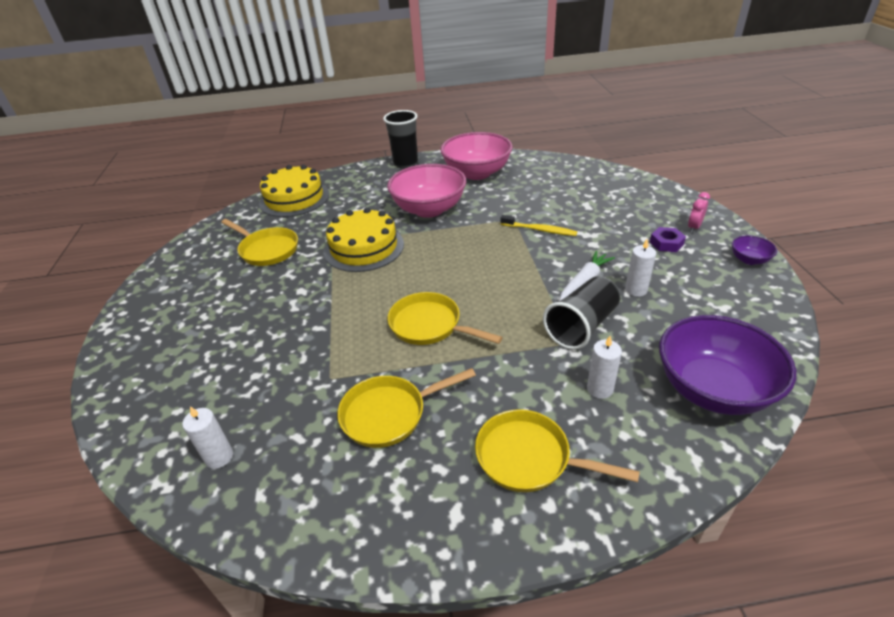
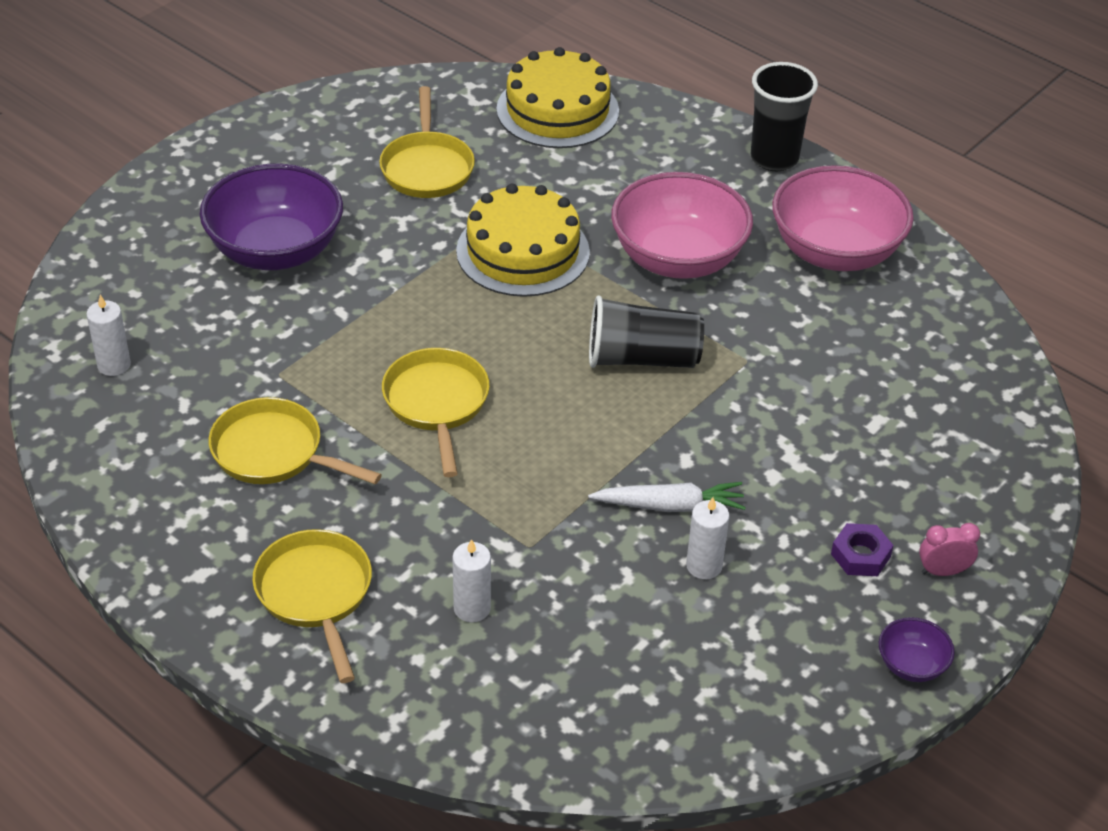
camera: 45 degrees right, 5 degrees up
yellow toothbrush [501,215,577,236] -> none
black cup [543,276,620,350] -> black cup moved to [589,295,704,368]
purple bowl [659,315,796,415] -> purple bowl moved to [200,163,343,270]

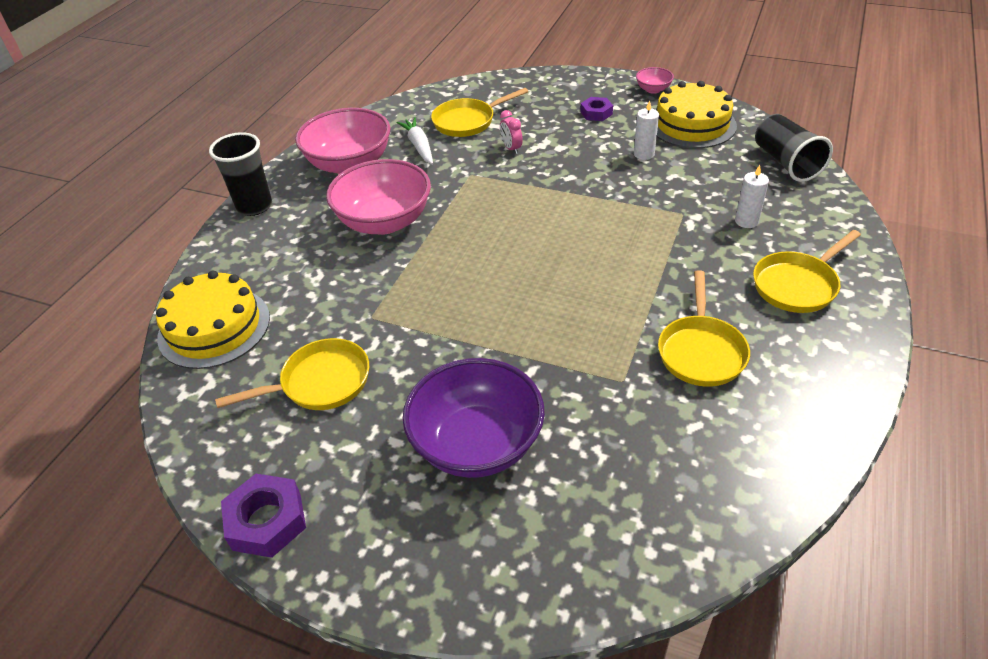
camera: 105 degrees left, 0 degrees up
white candle [86,295,131,376] -> none
yellow pan [382,348,490,477] -> yellow pan moved to [431,88,528,137]
yellow cake [456,184,590,297] -> yellow cake moved to [657,81,737,148]
white carrot [588,482,746,512] -> white carrot moved to [397,117,433,165]
black cup [589,295,704,368] -> black cup moved to [755,114,833,182]
purple bowl [879,617,955,682] -> pink bowl [636,67,674,94]
pink clock [919,523,980,576] -> pink clock moved to [500,110,523,154]
none -> purple nut [221,474,306,558]

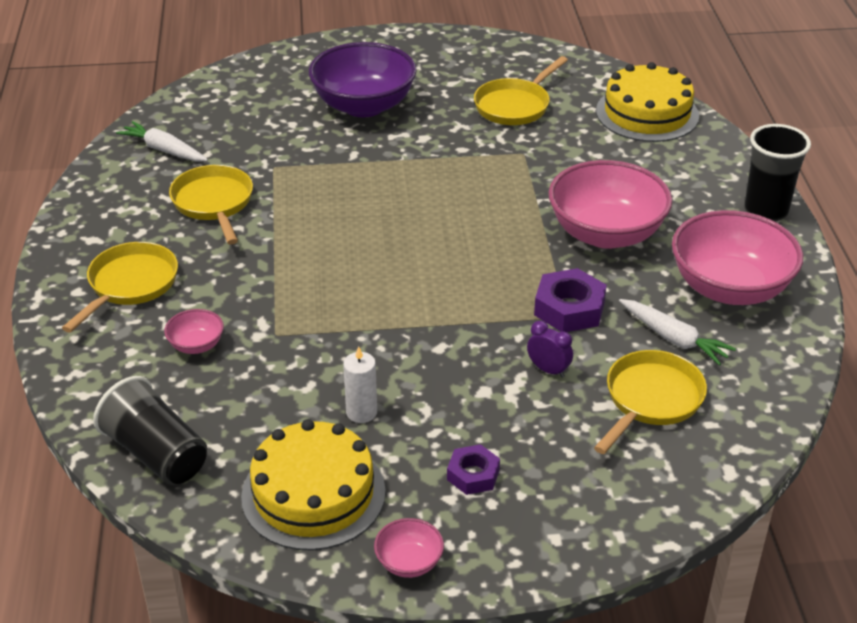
camera: 150 degrees right, 5 degrees down
purple nut [221,474,306,558] -> purple nut moved to [534,268,607,332]
pink clock [500,110,523,154] -> purple clock [527,321,573,378]
white candle [735,165,769,228] -> pink bowl [164,309,224,354]
none -> white carrot [116,121,208,162]

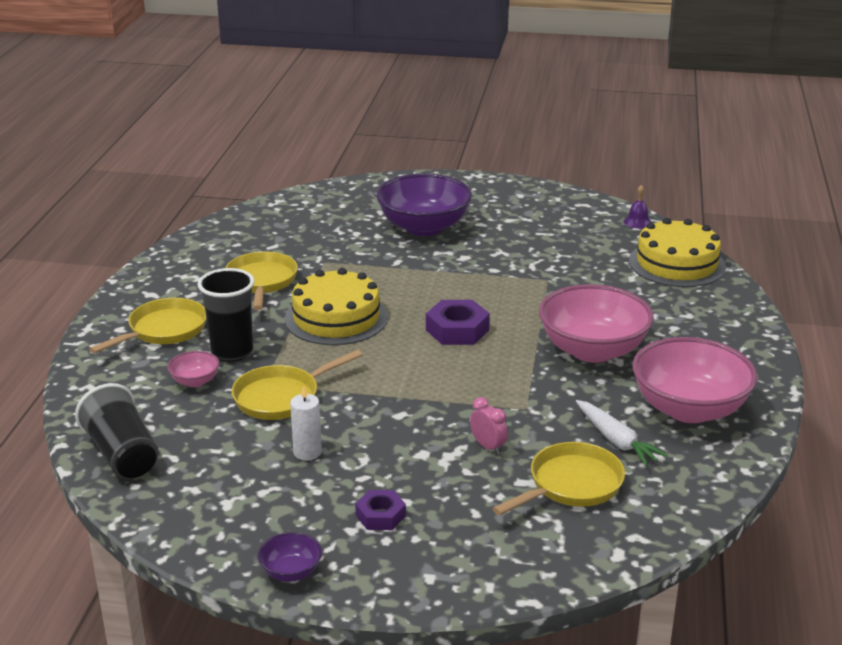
camera: 15 degrees right, 10 degrees down
white carrot [116,121,208,162] -> none
yellow cake [241,419,386,551] -> yellow cake moved to [285,268,388,345]
pink bowl [374,518,444,578] -> purple bowl [258,532,322,582]
yellow pan [474,56,568,125] -> yellow pan moved to [232,350,362,420]
purple clock [527,321,573,378] -> pink clock [470,397,508,455]
purple nut [534,268,607,332] -> purple nut moved to [426,300,490,345]
black cup [744,124,811,222] -> black cup moved to [197,268,255,362]
none -> purple bell [624,185,652,229]

